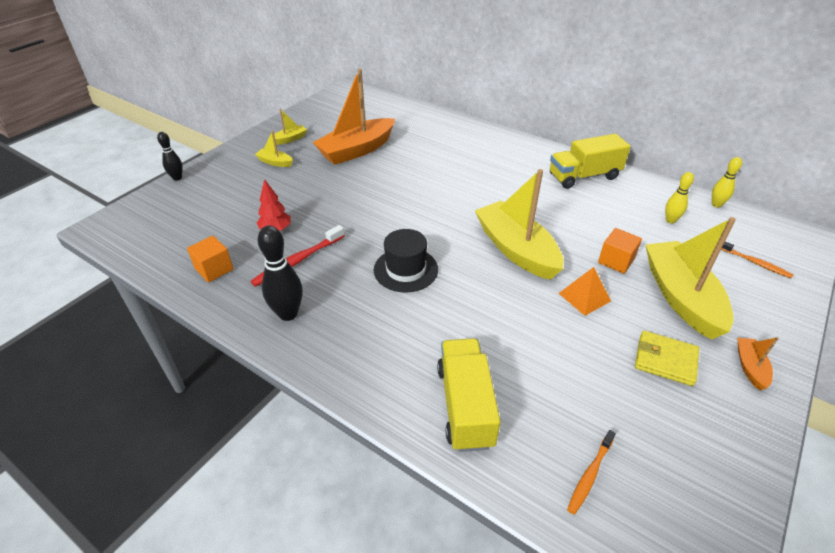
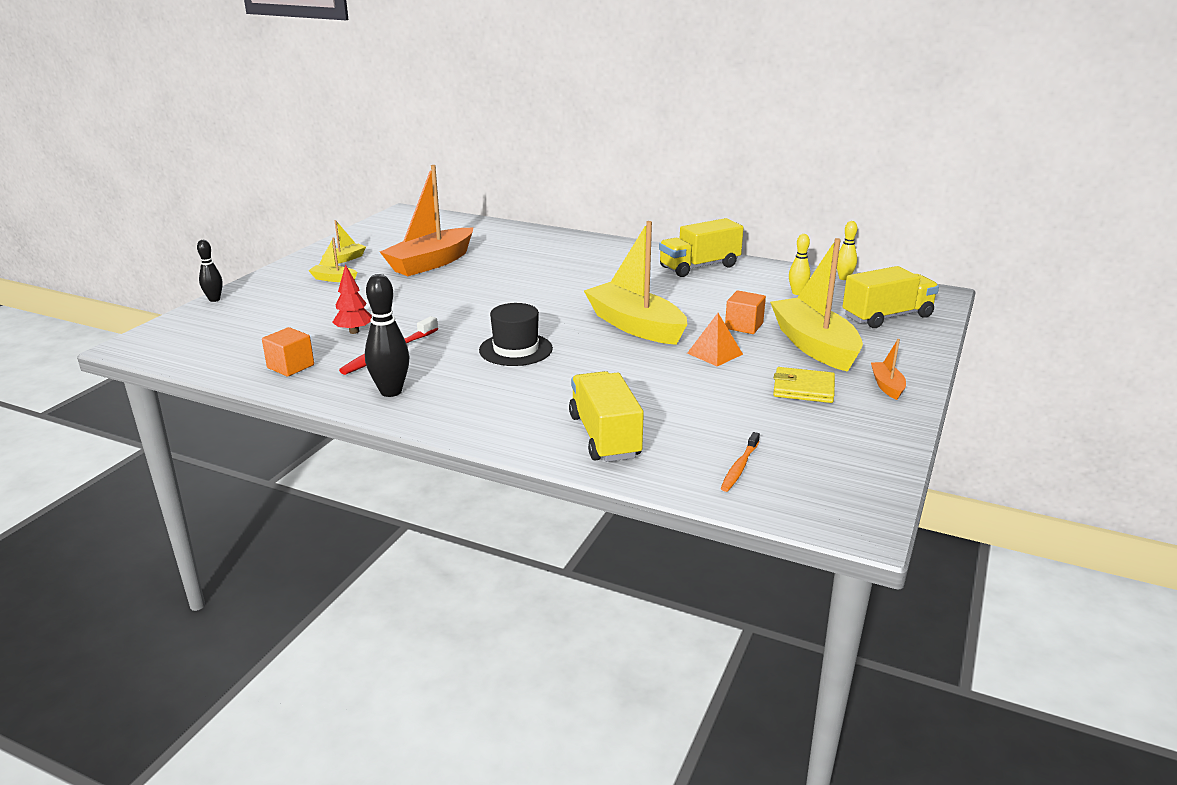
camera: 10 degrees left, 15 degrees down
orange toothbrush [721,241,793,278] -> yellow truck [842,266,939,328]

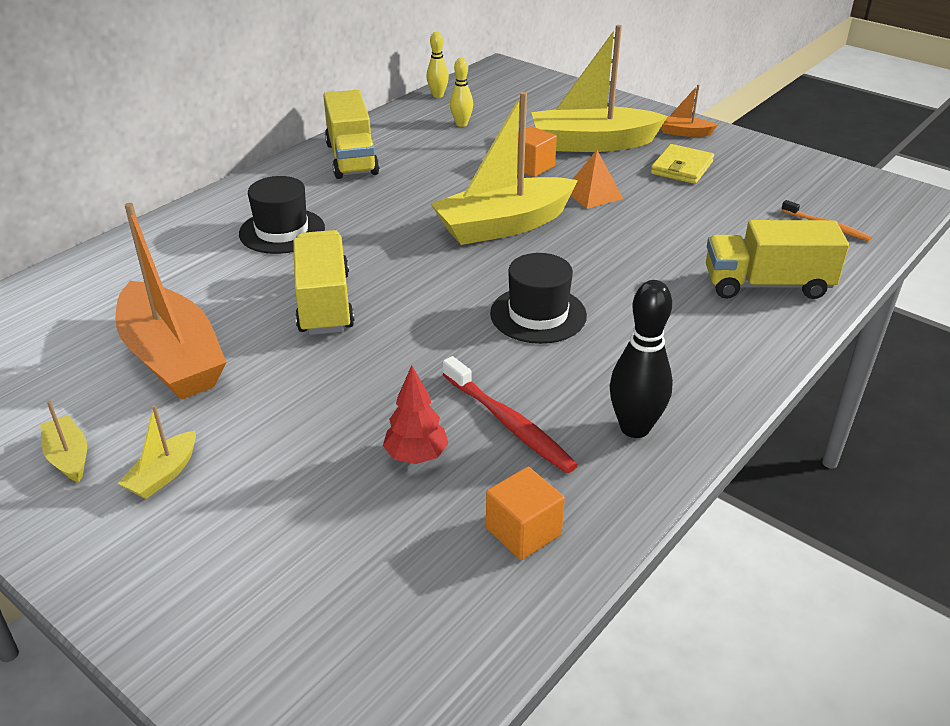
camera: 75 degrees left, 10 degrees up
black bowling pin [197,240,223,302] -> none
yellow truck [842,266,939,328] -> yellow truck moved to [293,230,355,335]
none -> black hat [239,176,325,254]

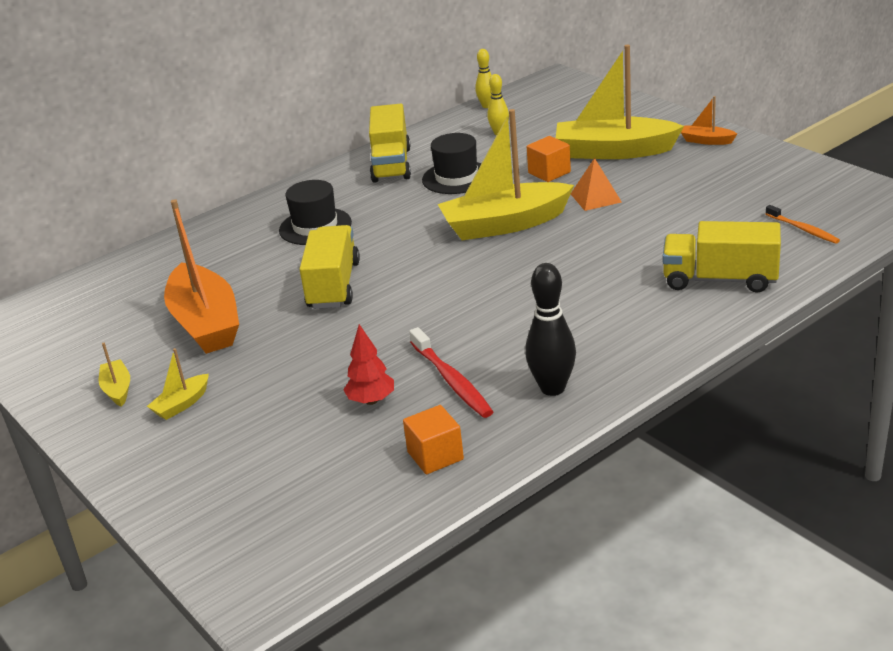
camera: 15 degrees right, 5 degrees down
black hat [490,253,587,344] -> black hat moved to [422,133,482,194]
yellow wallet [651,144,714,184] -> none

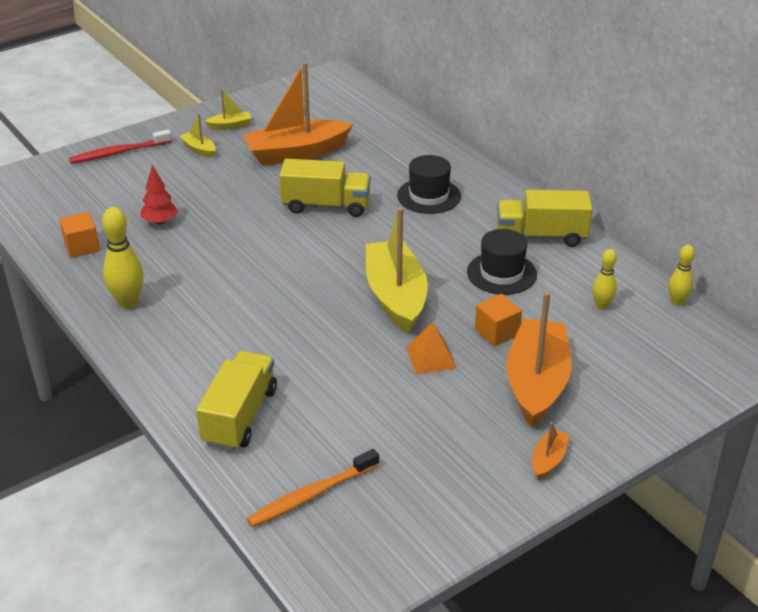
camera: 90 degrees right, 5 degrees up
red toothbrush [409,327,493,418] -> red toothbrush moved to [69,129,172,164]
black bowling pin [525,263,576,396] -> yellow bowling pin [102,207,144,309]
yellow boat [556,45,684,159] -> orange boat [506,292,572,427]
orange toothbrush [766,205,840,244] -> orange toothbrush [247,449,379,527], size x1.55

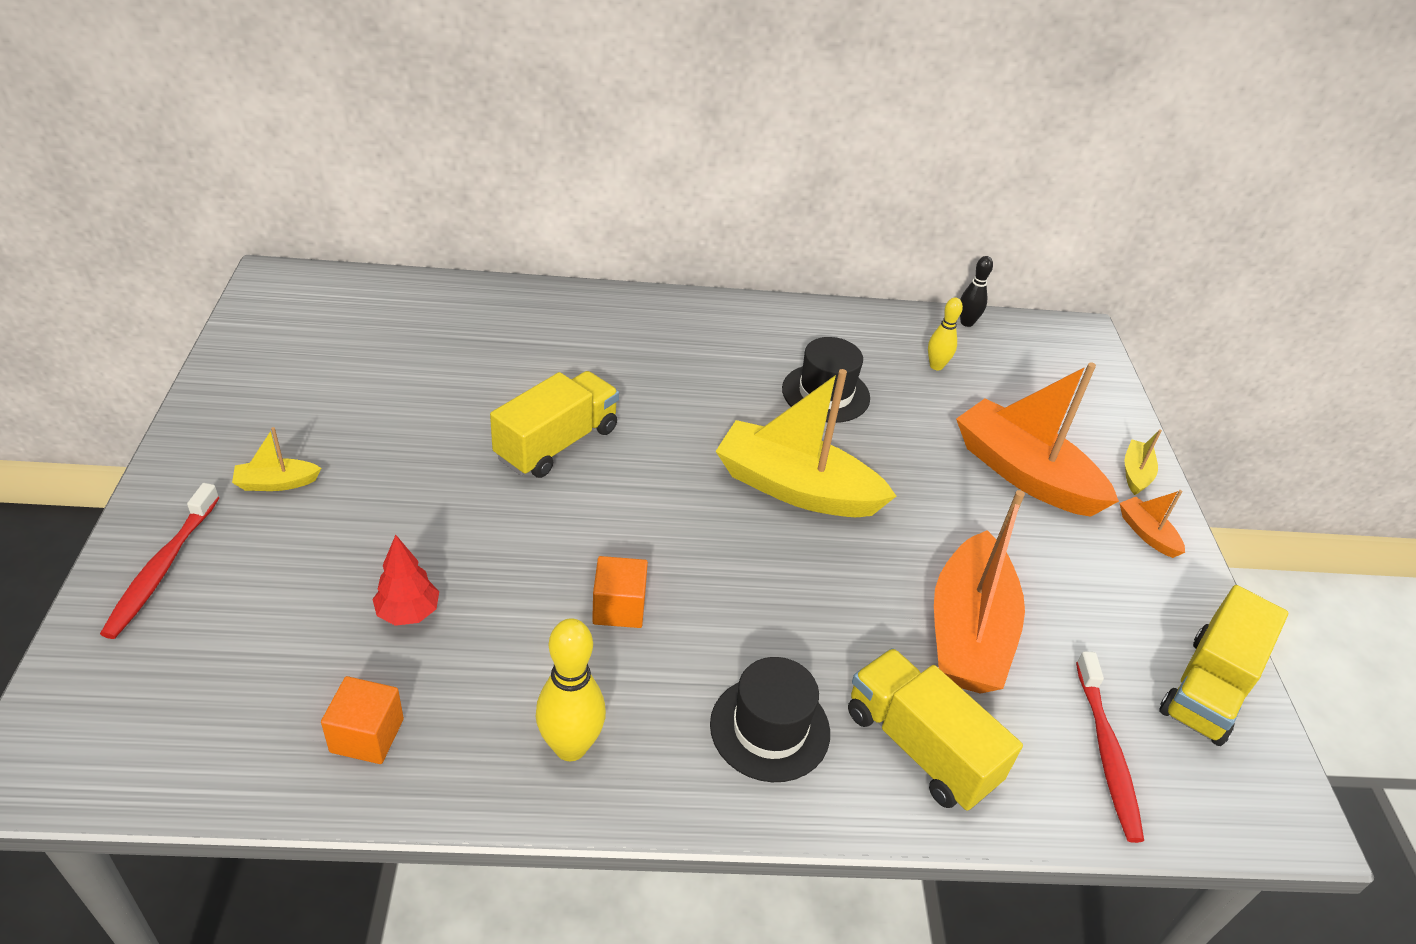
camera: 60 degrees left, 5 degrees up
yellow boat [204,90,252,130] -> yellow boat moved to [1124,429,1162,495]
orange boat [243,62,353,165] -> orange boat moved to [934,490,1025,694]
orange toothbrush [247,449,379,527] -> red toothbrush [1076,651,1144,843]
black hat [397,155,461,214] -> black hat moved to [710,657,830,782]
orange pyramid [407,322,456,374] -> none
orange cube [475,294,522,346] -> orange cube moved to [592,556,648,628]
yellow truck [497,190,593,247] -> yellow truck moved to [1159,585,1288,746]
yellow bowling pin [668,245,695,306] -> black bowling pin [960,256,993,327]

